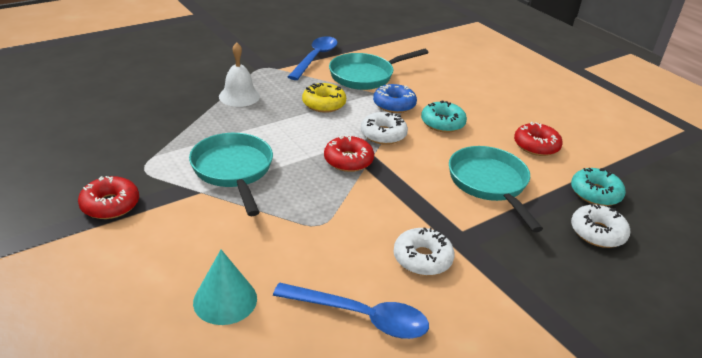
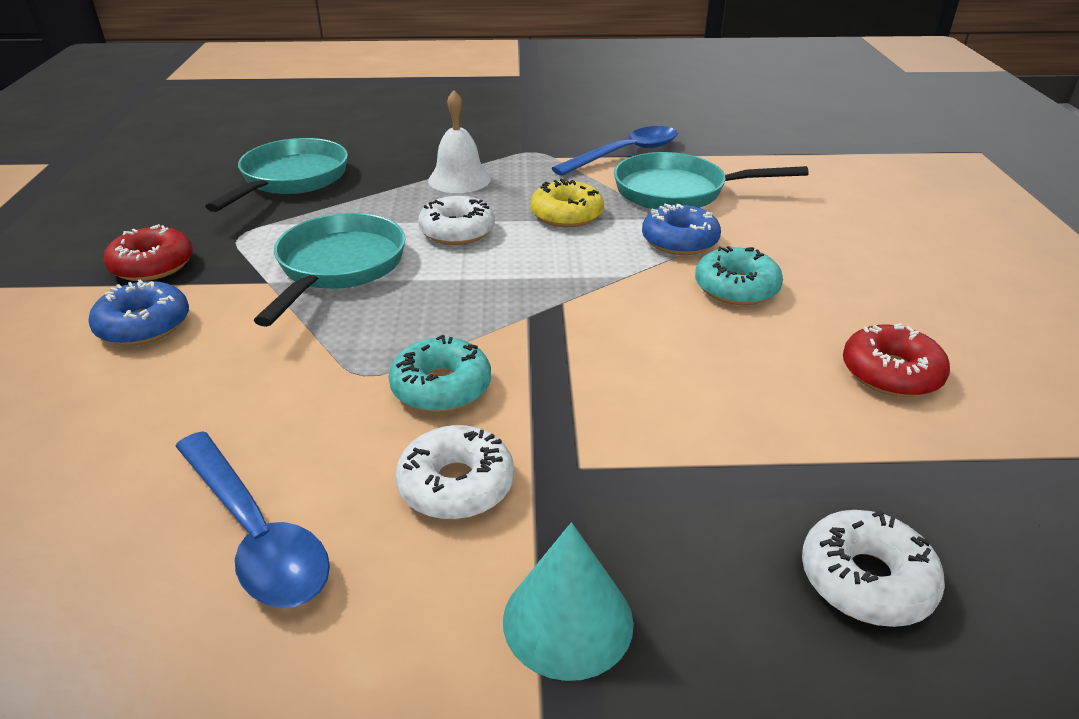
camera: 35 degrees right, 0 degrees up
turquoise cone [193,250,257,325] -> turquoise cone moved to [503,522,634,681]
red donut [324,135,374,172] -> none
white donut [361,112,408,145] -> white donut moved to [418,196,495,245]
turquoise pan [449,146,543,232] -> turquoise pan moved to [205,138,348,212]
turquoise donut [571,168,626,206] -> turquoise donut moved to [389,335,491,412]
none -> blue donut [88,279,189,346]

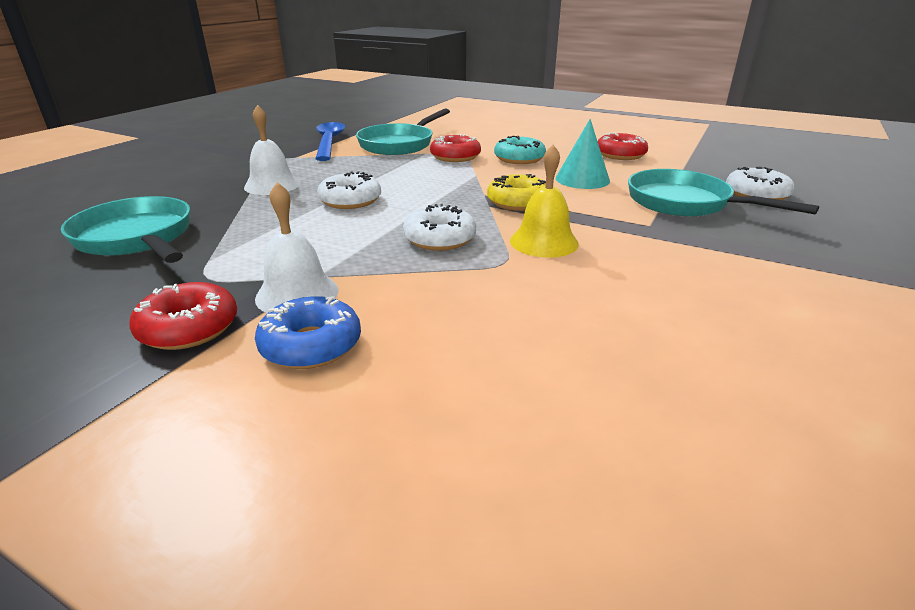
camera: 60 degrees left, 5 degrees down
blue spoon [175,431,330,608] -> none
turquoise pan [254,213,405,327] -> turquoise pan moved to [628,169,819,217]
turquoise donut [389,335,491,412] -> yellow bell [510,145,579,258]
white donut [395,425,514,520] -> white donut moved to [403,204,476,251]
turquoise cone [503,522,634,681] -> turquoise cone moved to [555,119,610,189]
yellow donut [531,178,604,227] -> yellow donut moved to [487,174,546,211]
blue donut [642,204,721,255] -> red donut [430,134,481,162]
none -> white bell [255,182,338,313]

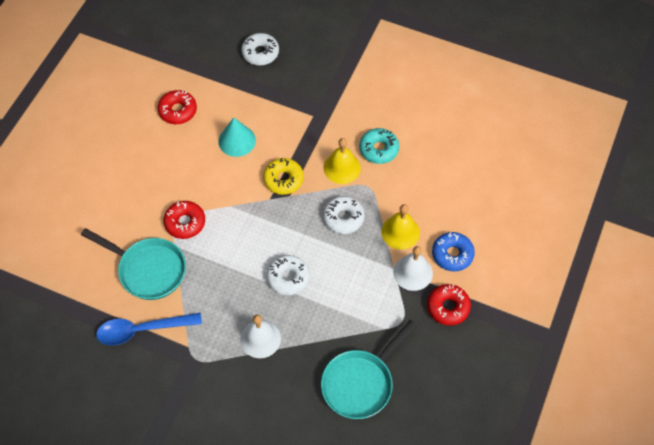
camera: 95 degrees left, 30 degrees up
turquoise donut [494,136,546,164] -> turquoise donut moved to [359,128,399,164]
turquoise pan [628,169,819,217] -> none
none -> yellow bell [381,204,420,250]

